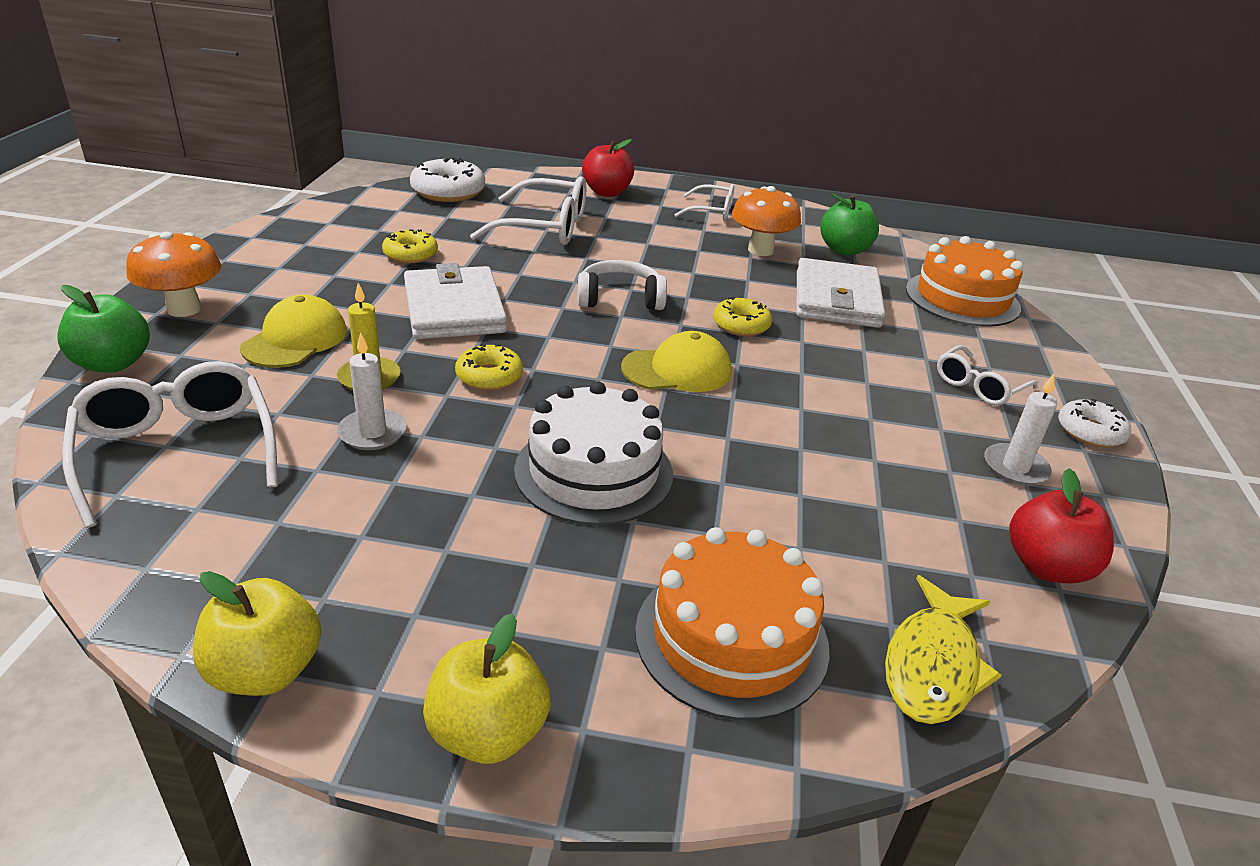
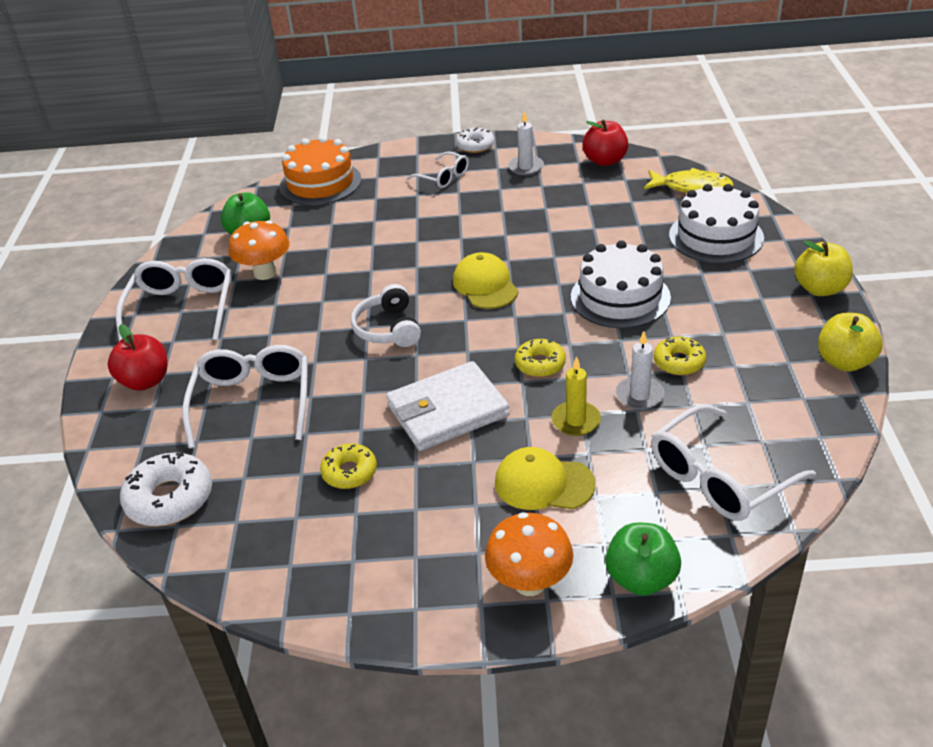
camera: 95 degrees left, 5 degrees up
orange cake [635,527,830,720] -> white cake [669,184,764,263]
white glasses [674,184,734,221] -> white glasses [116,258,232,341], size x1.70
yellow donut [713,297,772,336] -> yellow donut moved to [654,336,706,375]
white wallet [796,258,885,328] -> none

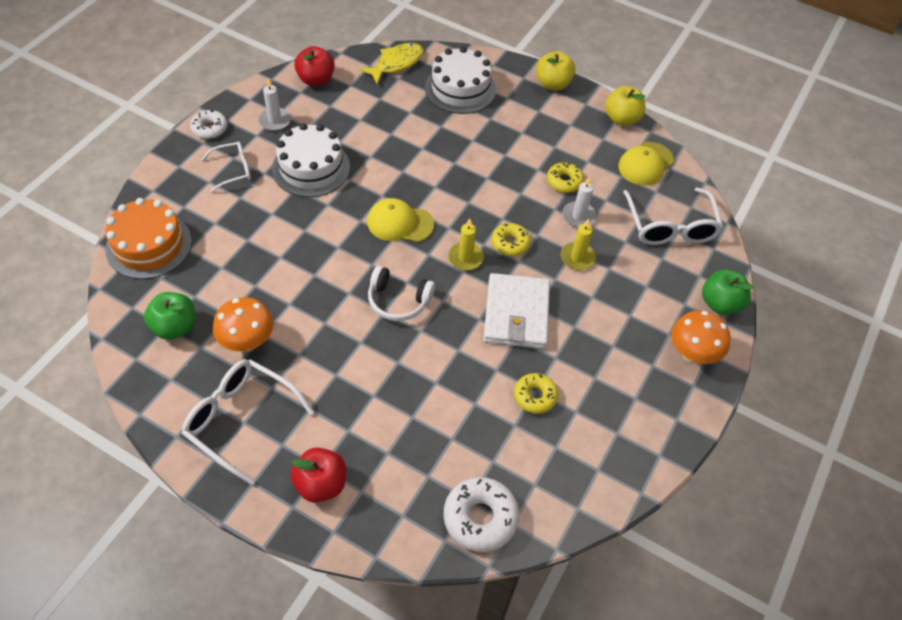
camera: 65 degrees left, 15 degrees up
white glasses [182,345,308,449] -> none
yellow cap [495,447,596,510] -> yellow cap moved to [618,142,674,186]
white cake [571,240,671,328] -> white cake moved to [272,123,350,197]
none -> yellow candle [448,218,484,270]

